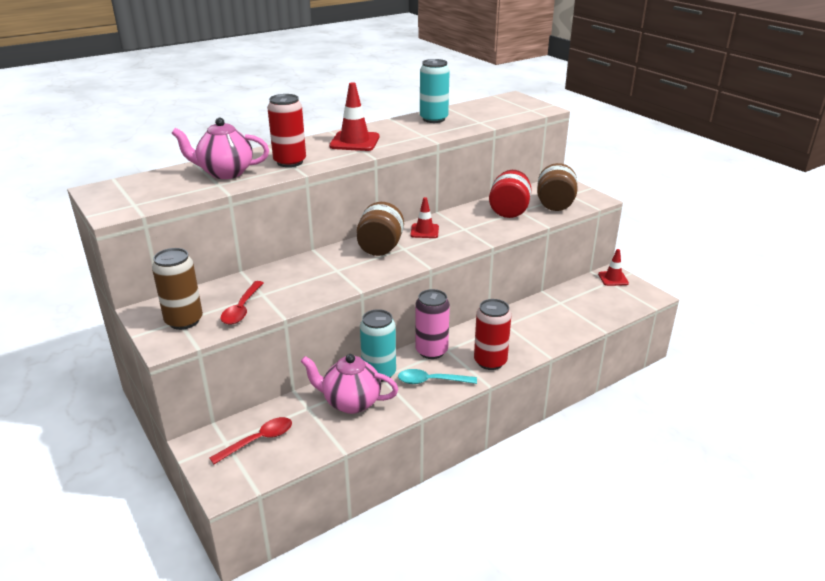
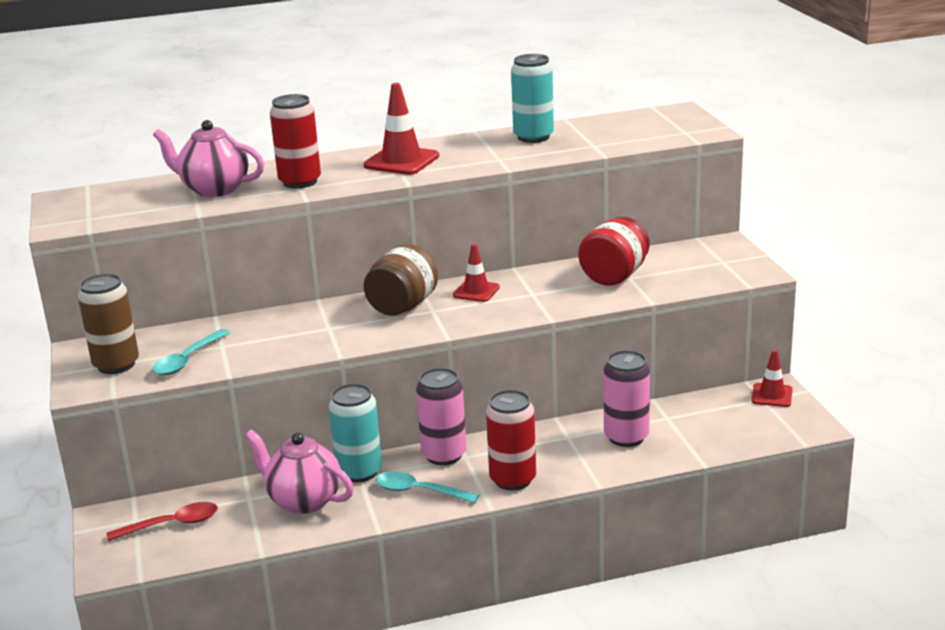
camera: 20 degrees right, 5 degrees down
red spoon [220,281,263,325] -> turquoise spoon [152,329,230,375]
brown jar [537,163,578,211] -> none
none -> pink can [604,350,650,447]

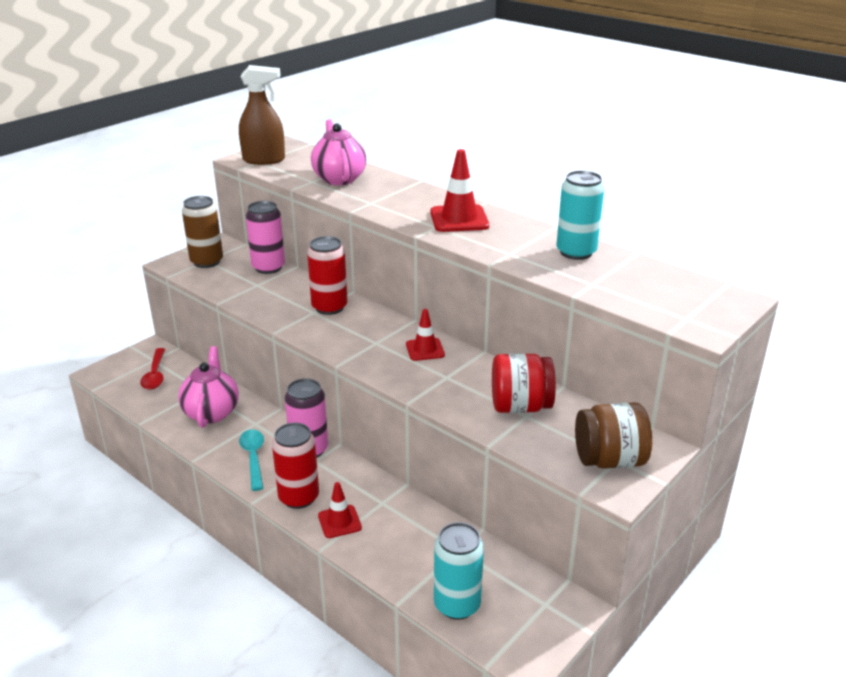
camera: 55 degrees right, 5 degrees up
red spoon [106,502,218,541] -> red spoon turned 45 degrees clockwise [140,348,165,390]
turquoise spoon [152,329,230,375] -> none
red can [270,94,321,188] -> red can moved to [307,236,348,315]
turquoise can [329,383,382,482] -> turquoise can moved to [434,522,484,620]
brown jar [364,244,438,316] -> brown jar moved to [575,402,652,469]
pink can [604,350,650,447] -> pink can moved to [246,201,285,274]
red traffic cone [752,350,793,407] -> red traffic cone moved to [318,482,362,538]
none -> brown spray bottle [239,65,285,165]

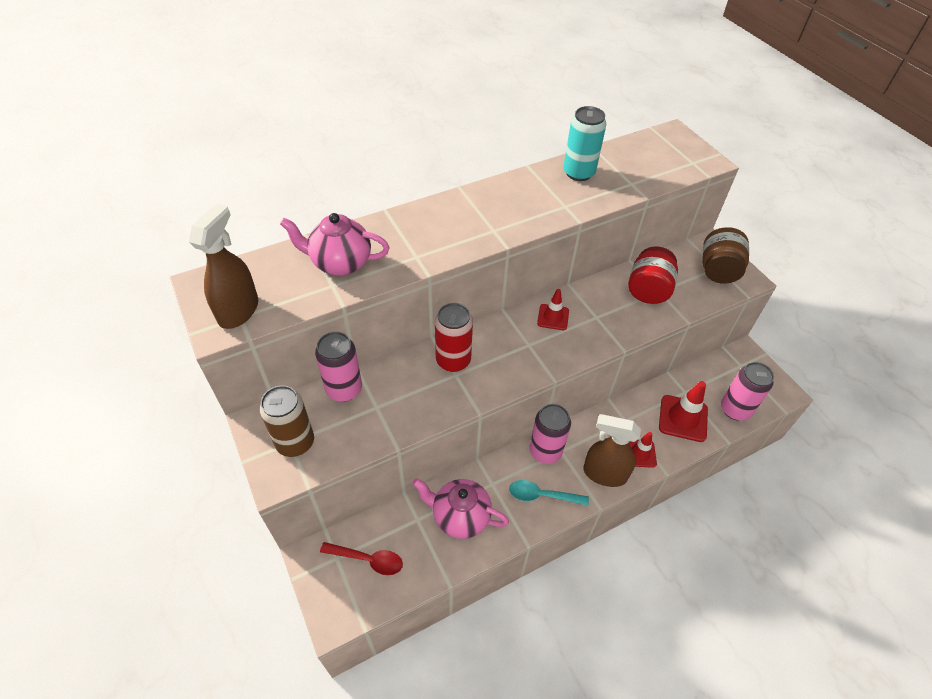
camera: 70 degrees left, 20 degrees up
red can [272,423,319,509] -> brown spray bottle [583,414,641,487]
red traffic cone [430,149,489,232] -> red traffic cone moved to [659,381,708,442]
turquoise can [434,522,484,620] -> pink can [721,362,774,420]

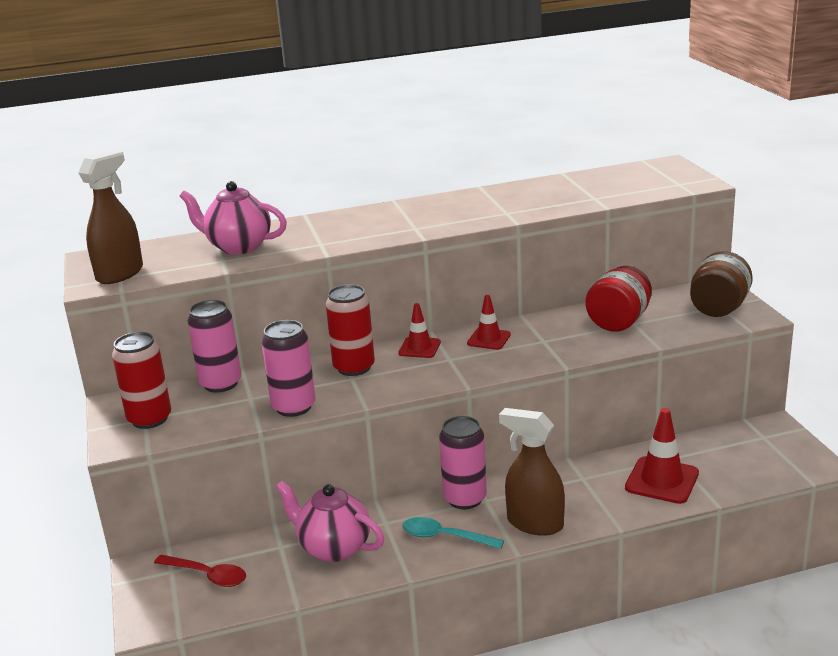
camera: 15 degrees right, 25 degrees down
brown can [260,385,314,457] -> red can [112,332,171,429]
turquoise can [563,106,606,181] -> none
red traffic cone [629,432,657,468] -> red traffic cone moved to [398,303,441,358]
pink can [721,362,774,420] -> pink can moved to [261,320,315,417]

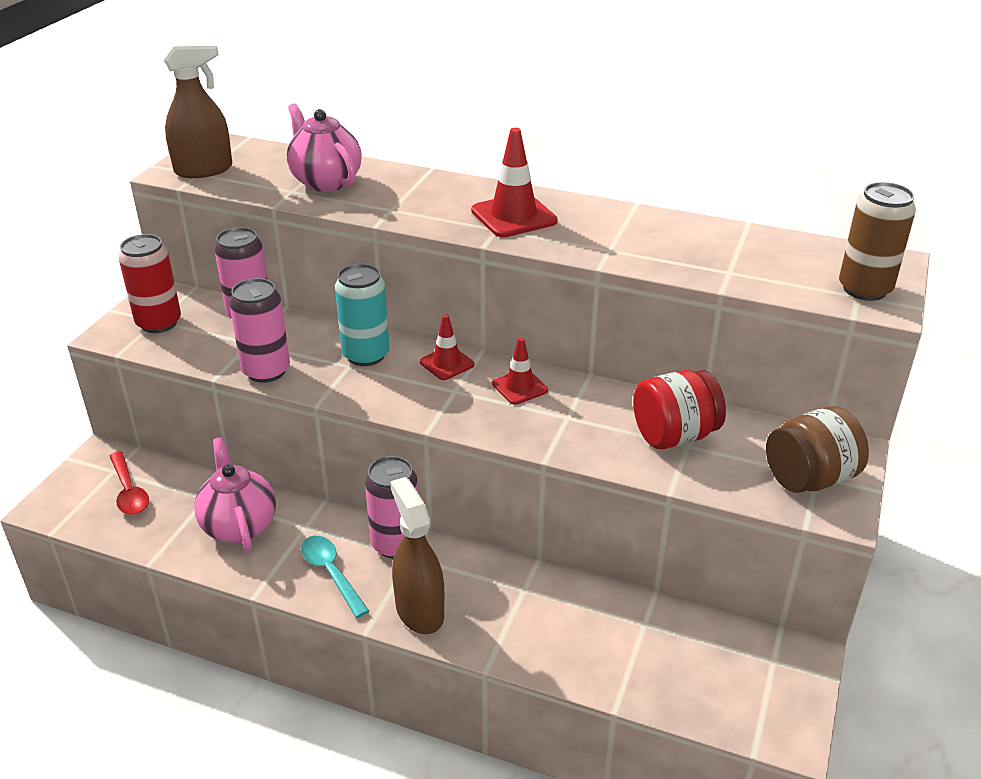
camera: 35 degrees right, 10 degrees up
red can [326,284,375,376] -> turquoise can [335,264,389,366]
red traffic cone [625,408,699,504] -> red traffic cone moved to [471,128,557,237]
none -> brown can [839,182,916,301]

